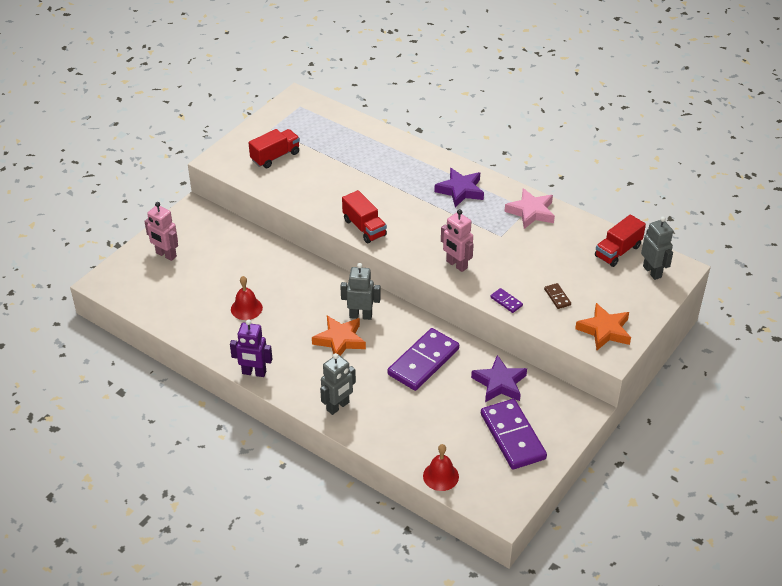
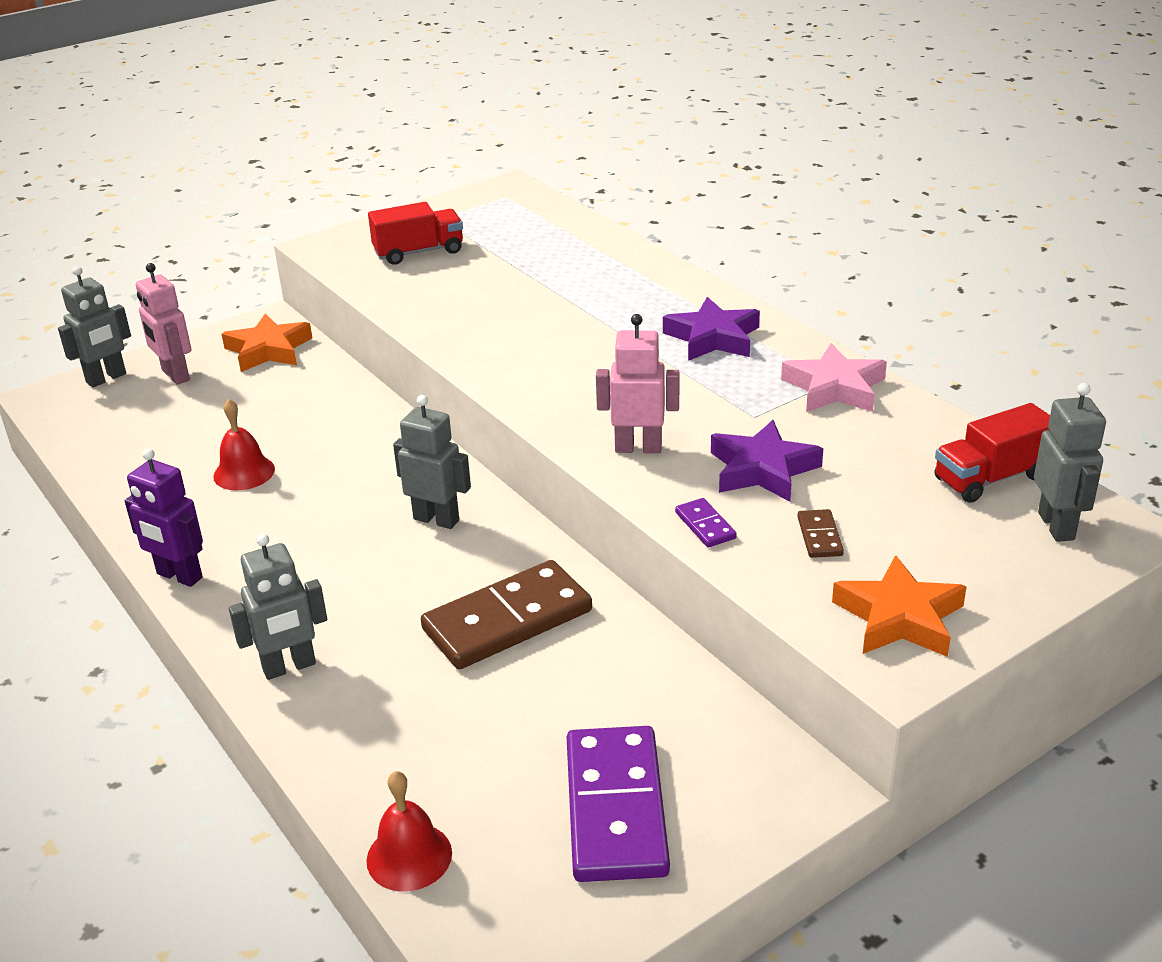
camera: 20 degrees right, 10 degrees down
orange star [312,316,366,356] -> orange star moved to [222,313,312,372]
red truck [342,190,387,243] -> none
purple domino [388,328,459,391] -> brown domino [421,560,592,669]
pink robot [441,209,474,272] -> pink robot turned 120 degrees clockwise [596,314,680,453]
purple star [471,355,527,402] -> purple star moved to [711,420,823,502]
none -> grey robot [58,266,131,387]

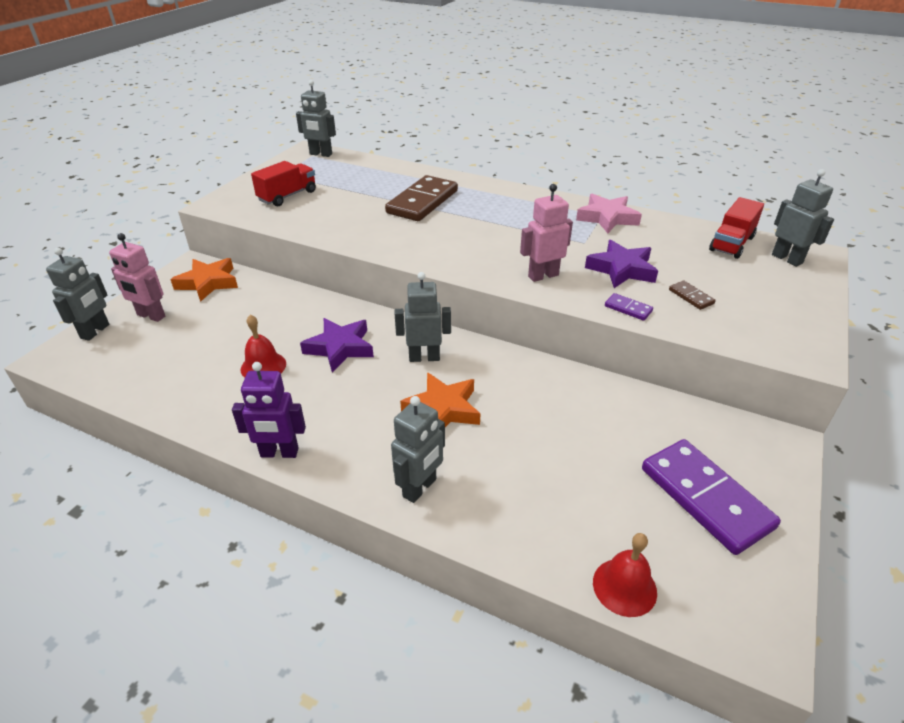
camera: 30 degrees left, 5 degrees up
brown domino [421,560,592,669] -> brown domino moved to [385,175,458,221]
purple star [663,297,760,361] -> purple star moved to [300,318,374,372]
orange star [832,555,967,657] -> orange star moved to [400,372,480,427]
none -> grey robot [296,80,336,157]

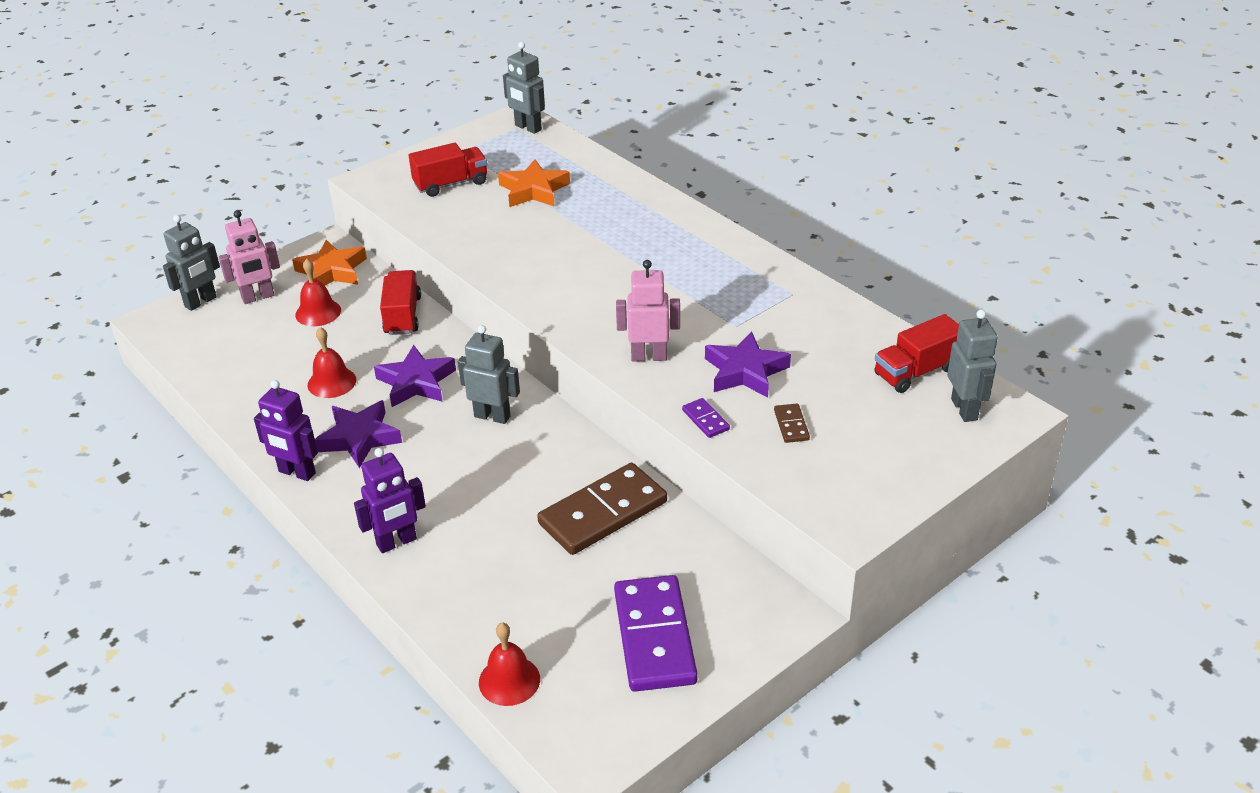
camera: 25 degrees right, 0 degrees up
pink robot [109,233,165,322] -> pink robot turned 75 degrees counterclockwise [219,210,280,304]
brown domino [385,175,458,221] -> brown domino moved to [537,463,667,555]
grey robot [391,396,445,503] -> purple robot [354,448,426,553]
orange star [400,372,480,427] -> orange star moved to [498,159,570,207]
pink star [576,194,642,233] -> none
none -> red bell [295,259,341,326]
none -> purple star [315,400,402,468]
none -> red truck [380,270,421,335]

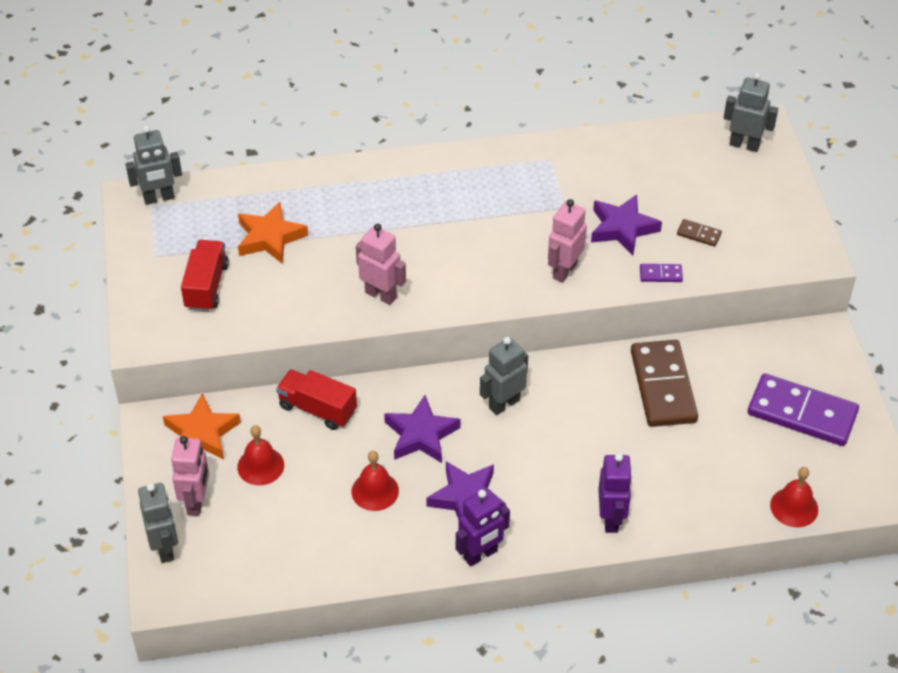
camera: 60 degrees left, 10 degrees up
red truck [874,314,959,393] -> none
none -> pink robot [356,224,406,305]

